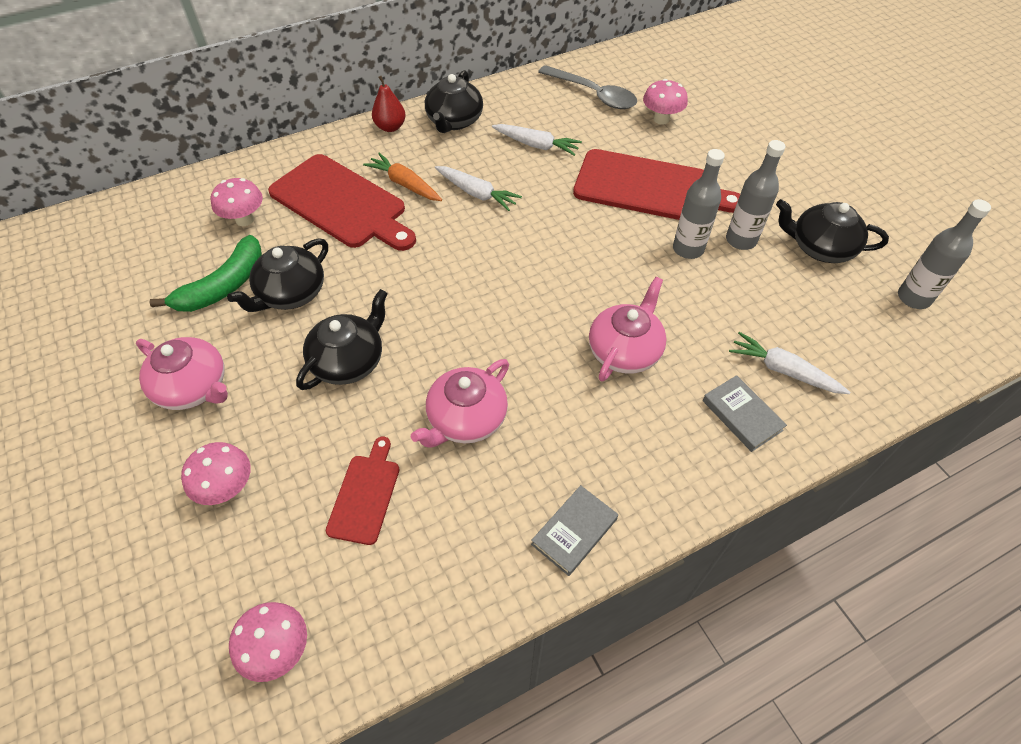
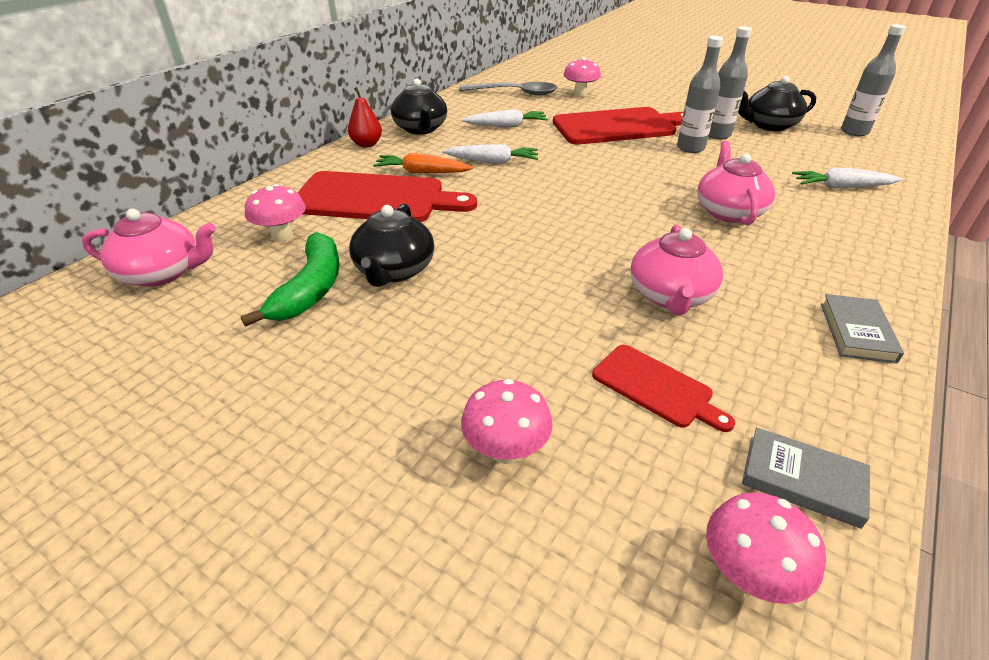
camera: 30 degrees left, 15 degrees down
pink teapot [136,337,228,410] -> pink teapot moved to [82,209,216,287]
black teapot [296,289,388,390] -> none
red cutting board [326,437,399,545] -> red cutting board turned 150 degrees clockwise [592,345,735,432]
grey book [703,375,787,452] -> grey book moved to [742,427,870,529]

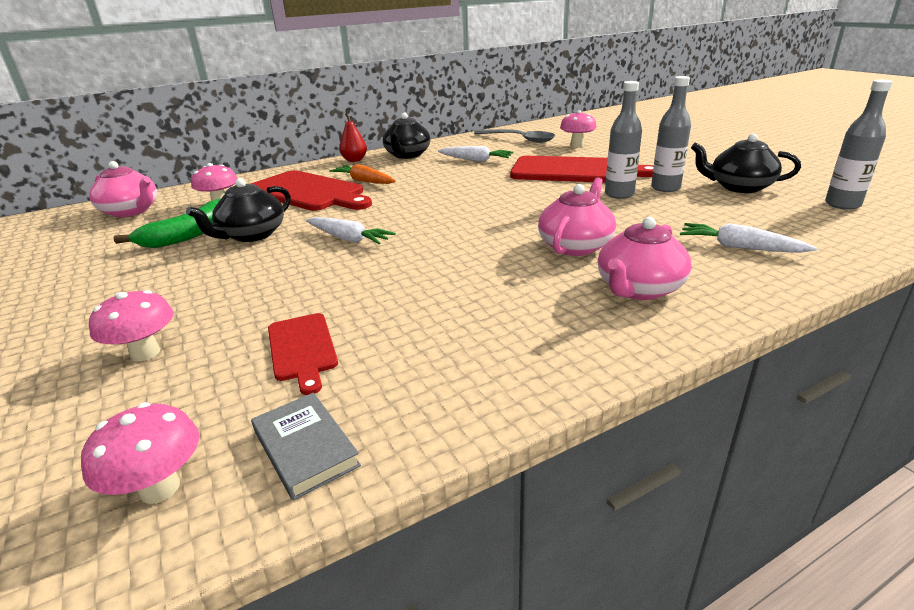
camera: 30 degrees right, 10 degrees down
white carrot [442,144,538,164] -> white carrot moved to [306,217,396,244]
pink teapot [630,225,723,316] -> pink teapot moved to [598,217,691,300]
grey book [821,294,904,363] -> none

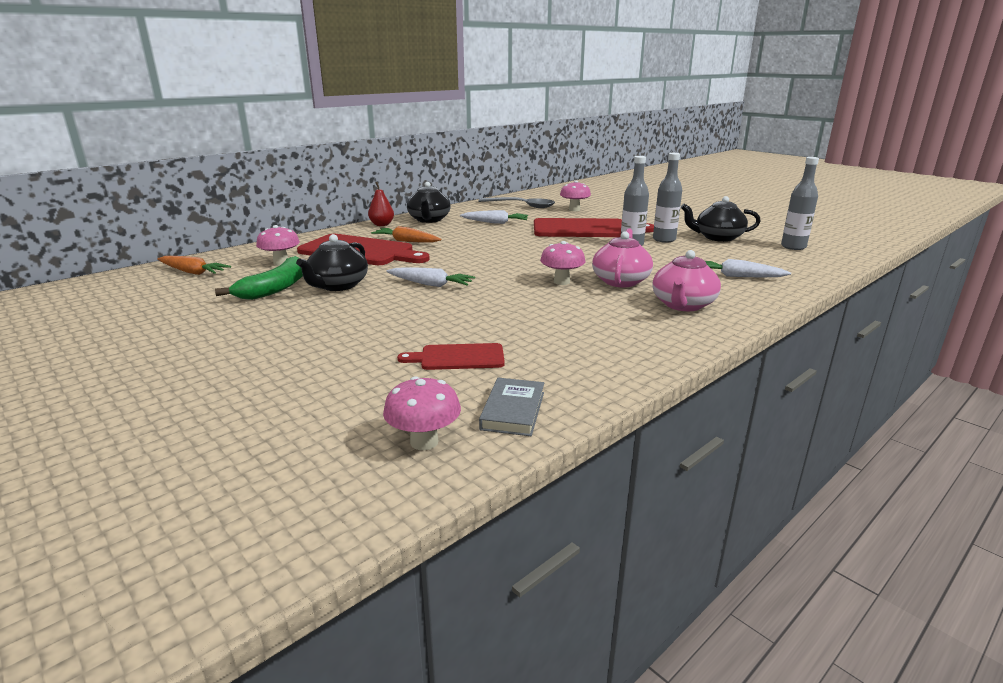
camera: 15 degrees left, 5 degrees down
pink teapot [89,161,157,217] -> orange carrot [157,256,231,275]
pink mushroom [89,290,174,361] -> pink mushroom moved to [540,241,586,285]
grey book [251,393,361,501] -> grey book turned 60 degrees clockwise [479,378,544,436]
red cutting board [268,313,338,395] -> red cutting board turned 120 degrees clockwise [397,343,505,370]

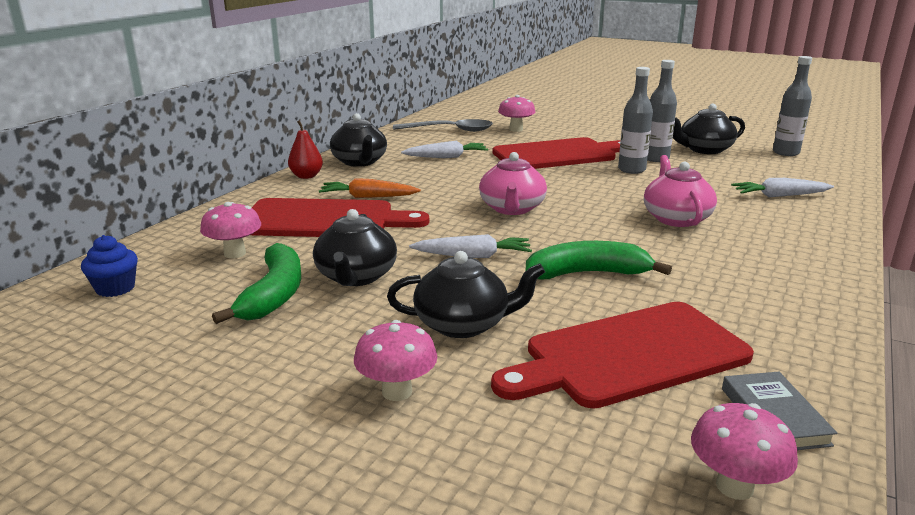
camera: 20 degrees left, 0 degrees up
orange carrot [157,256,231,275] -> blue cupcake [81,235,138,297]
red cutting board [397,343,505,370] -> red cutting board [491,302,754,409], size x1.96
pink mushroom [540,241,586,285] -> pink mushroom moved to [354,320,437,401]
pink teapot [652,250,721,311] -> pink teapot moved to [479,152,547,215]
none -> black teapot [387,251,545,338]
none -> green banana [526,241,672,280]

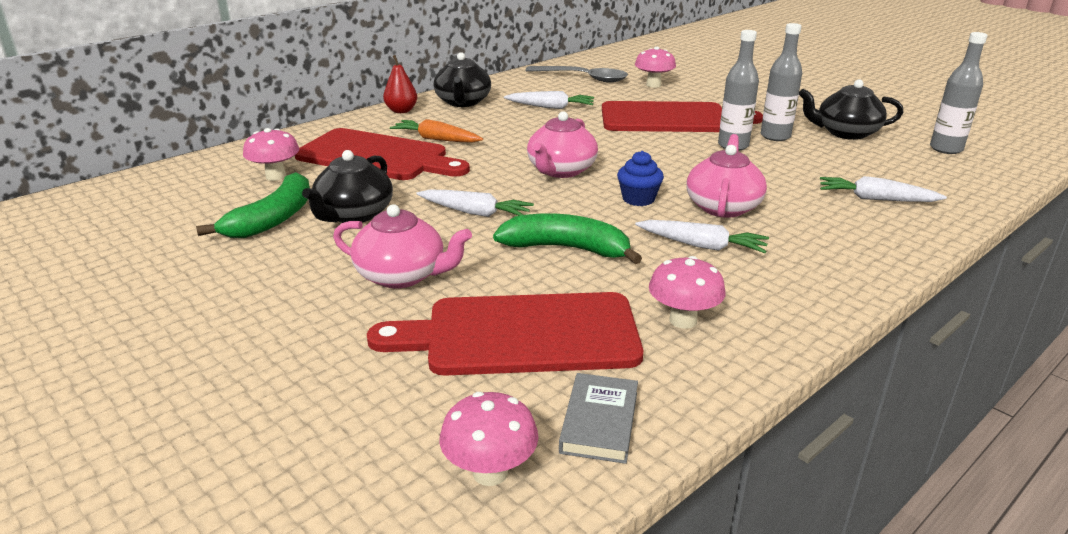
camera: 20 degrees right, 5 degrees up
blue cupcake [81,235,138,297] -> blue cupcake moved to [617,151,664,206]
pink mushroom [354,320,437,401] -> pink mushroom moved to [649,256,726,329]
black teapot [387,251,545,338] -> pink teapot [333,204,472,288]
none -> white carrot [635,220,769,253]

